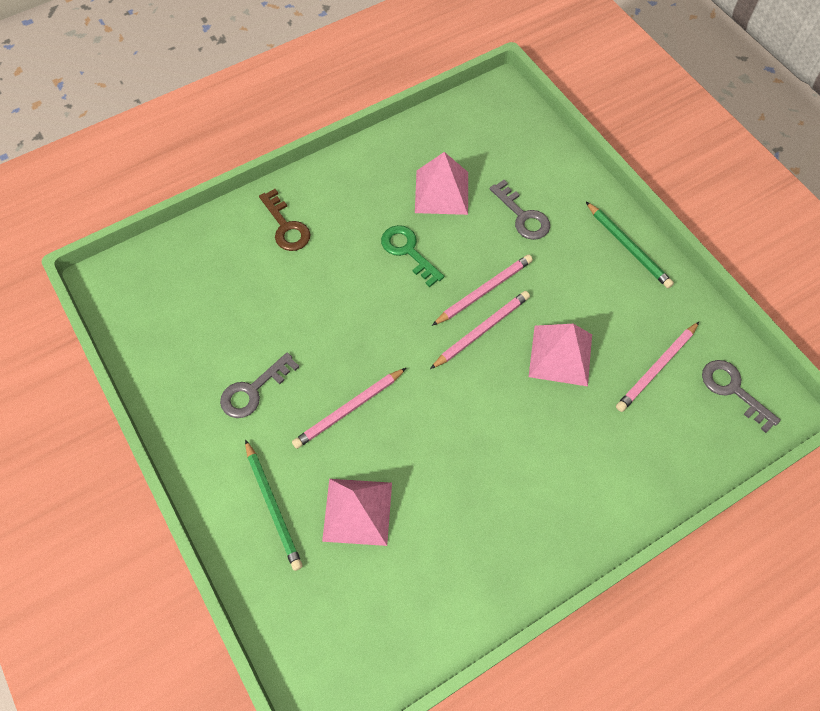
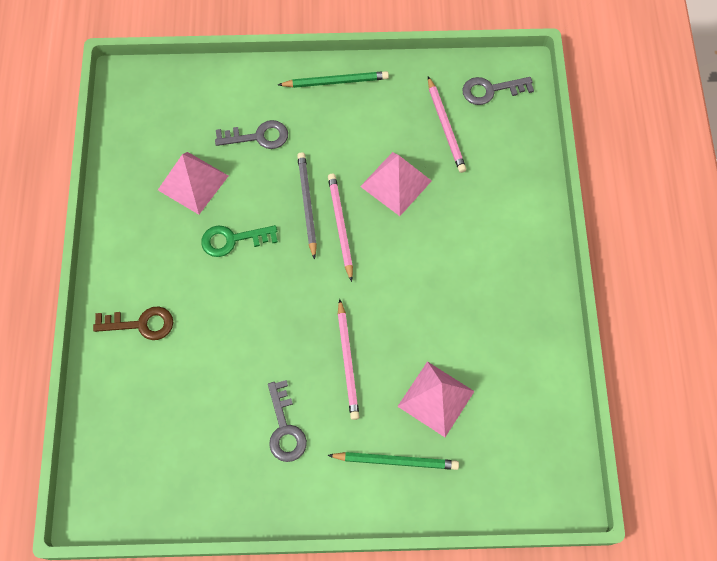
camera: 60 degrees left, 5 degrees up
pink pencil [432,255,533,326] -> grey pencil [297,152,317,260]

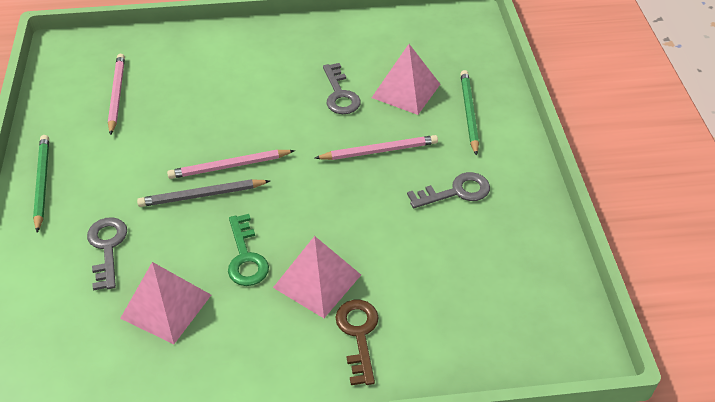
camera: 95 degrees left, 20 degrees down
pink pyramid [360,152,431,216] -> pink pyramid moved to [273,236,361,318]
pink pencil [428,76,466,173] -> pink pencil turned 75 degrees counterclockwise [108,54,125,135]
grey key [462,77,534,105] -> grey key moved to [323,63,361,114]

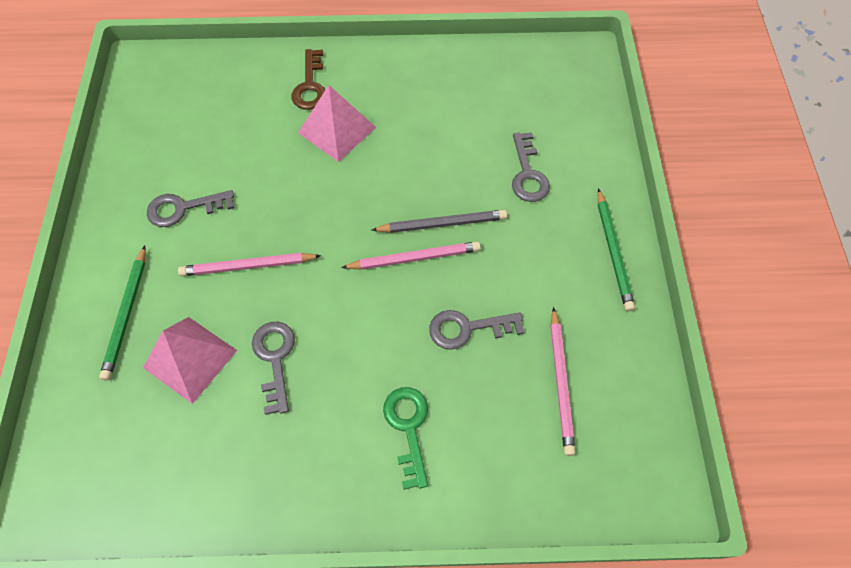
camera: 175 degrees left, 15 degrees up
pink pyramid [120,262,211,344] -> none
green key [228,214,269,286] -> green key moved to [383,387,428,490]
none -> grey key [429,310,524,350]

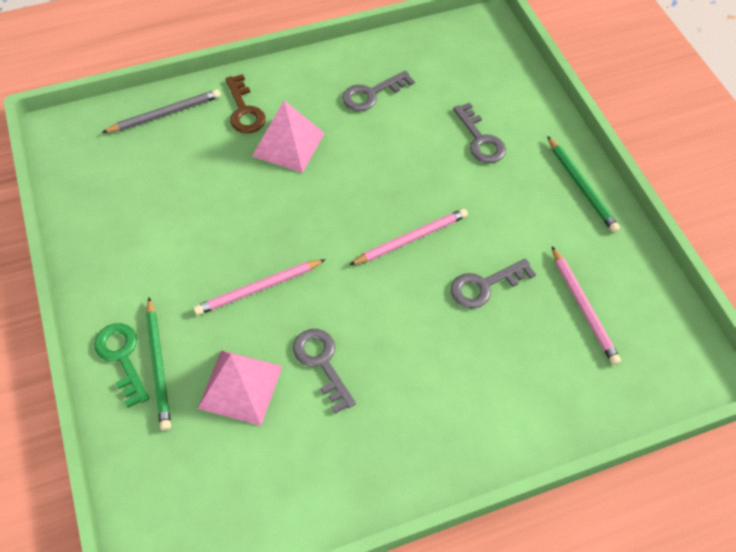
camera: 20 degrees left, 5 degrees down
grey key [147,190,234,227] -> grey key moved to [342,70,415,111]
grey pencil [372,210,507,233] -> grey pencil moved to [102,89,221,133]
green key [383,387,428,490] -> green key moved to [94,323,150,408]

